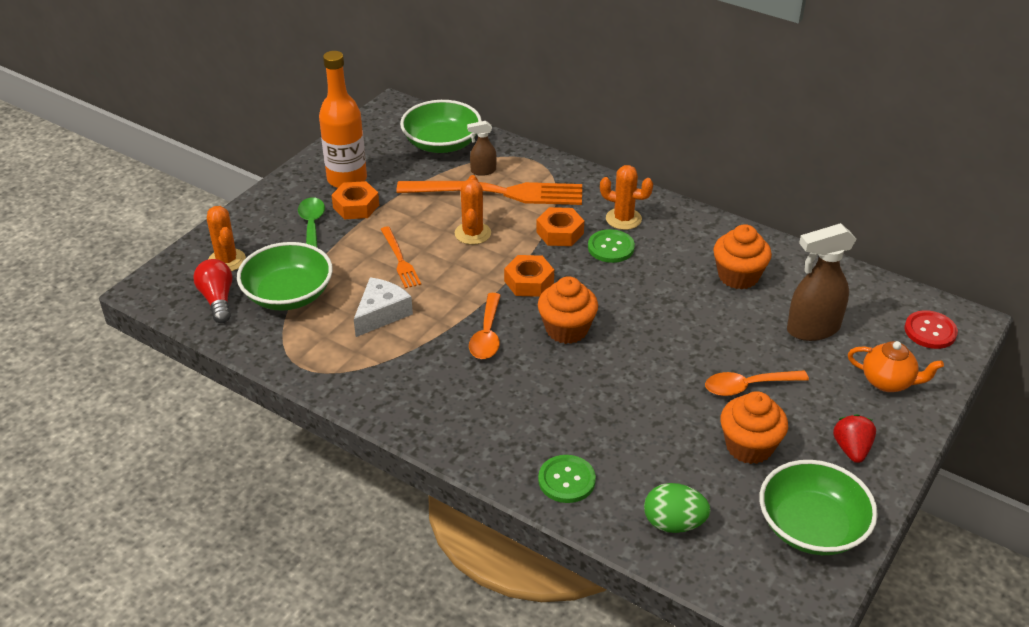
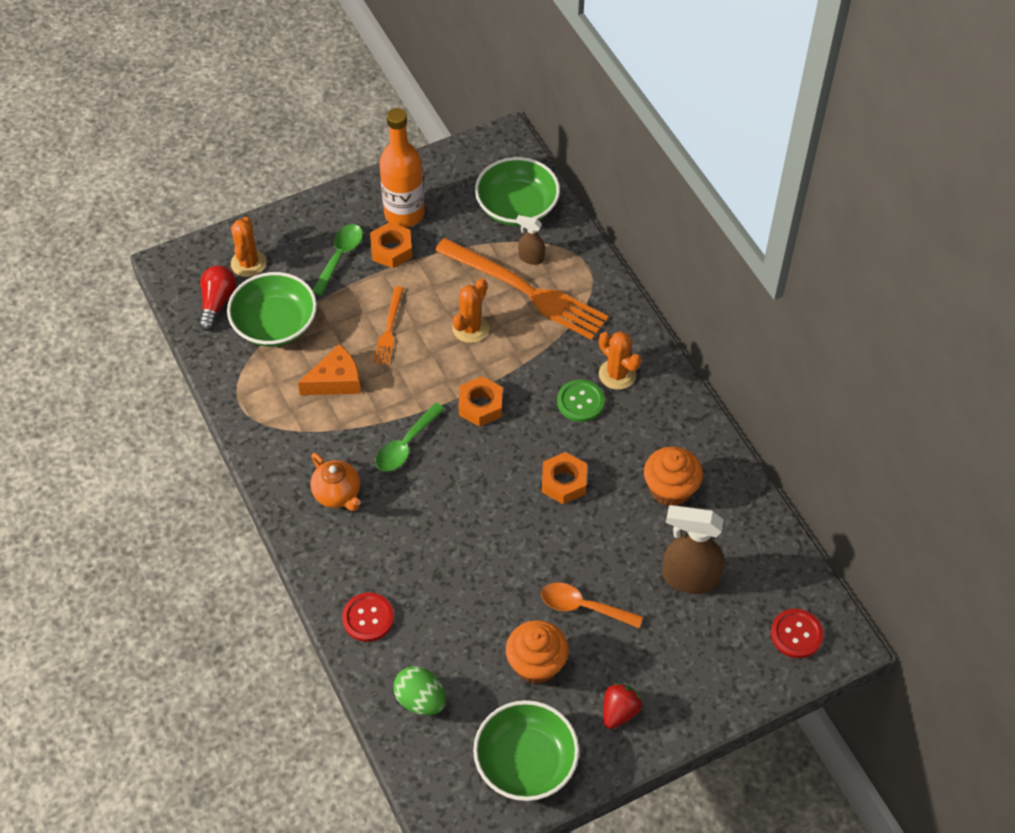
camera: 30 degrees right, 15 degrees up
white cheese [354,277,413,337] -> orange cheese [298,344,361,395]
orange spoon [469,293,501,359] -> green spoon [375,403,445,472]
orange nut [536,207,584,246] -> orange nut moved to [542,452,587,504]
orange cupcake [538,276,598,344] -> none
green button [538,455,596,503] -> red button [342,593,394,642]
orange teapot [848,341,944,392] -> orange teapot moved to [310,453,361,511]

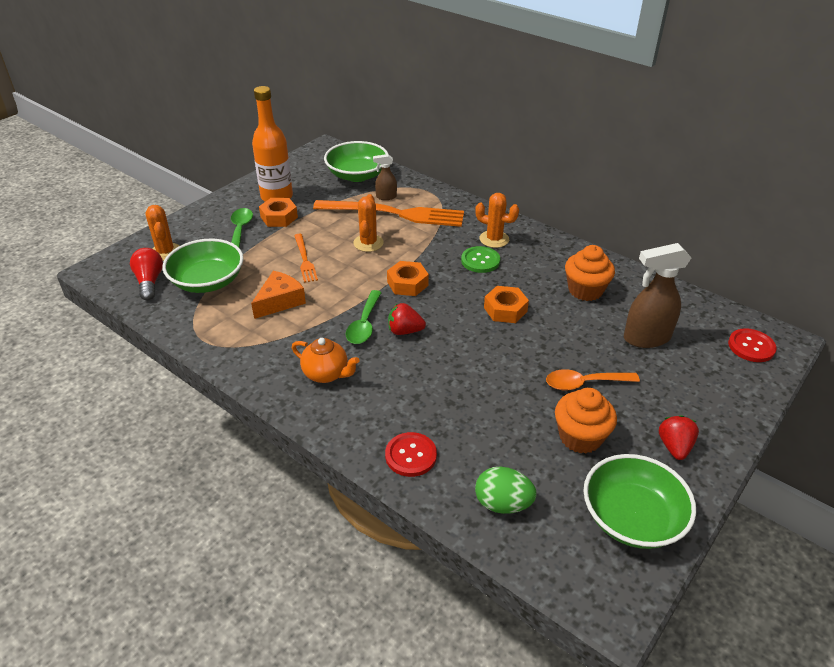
camera: 25 degrees left, 15 degrees down
none -> red strawberry [388,303,426,335]

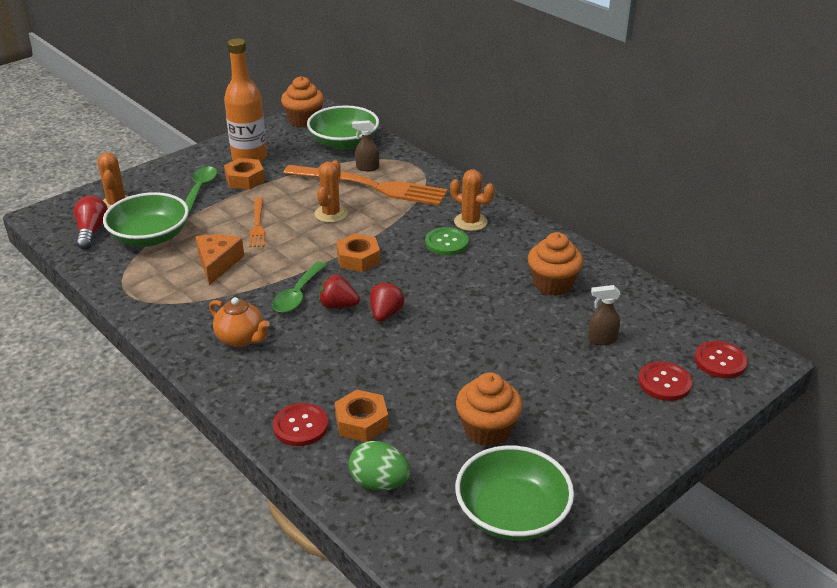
camera: 10 degrees right, 5 degrees down
orange cheese [251,271,306,319] -> orange cheese turned 45 degrees counterclockwise [196,234,244,286]
orange nut [484,286,529,323] -> orange nut moved to [335,389,389,442]
orange spoon [546,369,640,390] -> none
brown spray bottle [624,243,691,348] -> brown spray bottle [588,285,620,345], size x0.53
red strawberry [659,415,699,460] -> red strawberry moved to [370,282,405,321]
none -> orange cupcake [281,76,324,127]
none -> red button [638,361,692,401]

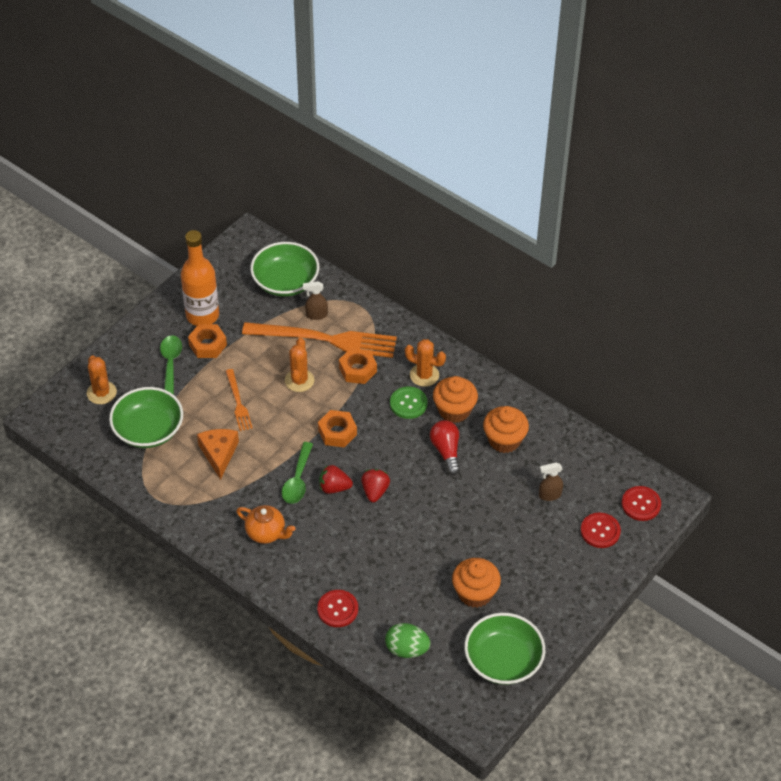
camera: 10 degrees left, 15 degrees up
red light bulb [73,196,108,250] -> red light bulb moved to [430,420,460,475]
orange cupcake [281,76,324,127] -> orange cupcake moved to [433,376,478,423]
orange nut [335,389,389,442] -> orange nut moved to [339,348,377,384]

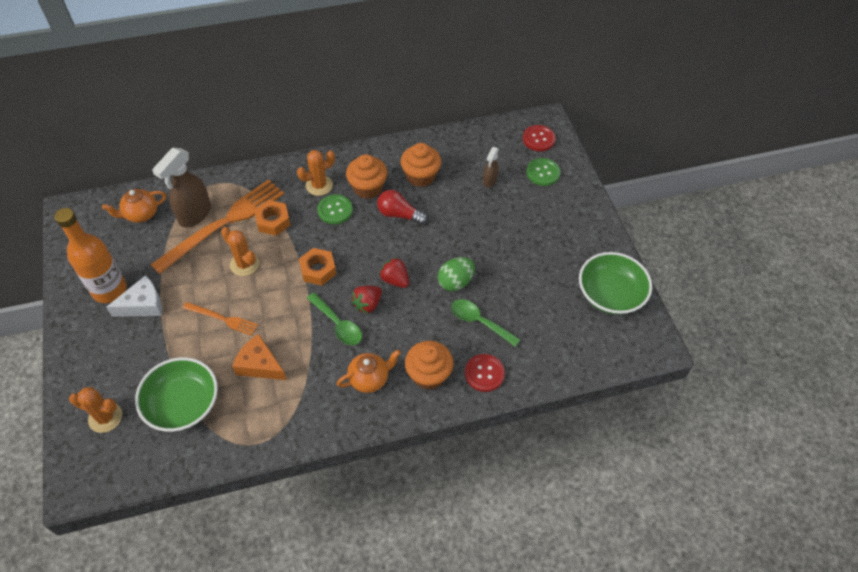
camera: 55 degrees left, 5 degrees up
green spoon [160,335,182,395] -> green spoon moved to [451,299,521,347]
orange nut [188,324,227,358] -> white cheese [106,275,162,317]
green bowl [250,242,319,297] -> orange teapot [102,189,167,223]
brown spray bottle [303,281,328,320] -> brown spray bottle [152,148,211,228], size x1.90
green egg [385,623,431,658] -> green egg moved to [438,257,475,291]
orange cupcake [452,558,501,608] -> orange cupcake moved to [405,341,453,390]
red button [581,512,621,548] -> green button [526,158,560,186]

